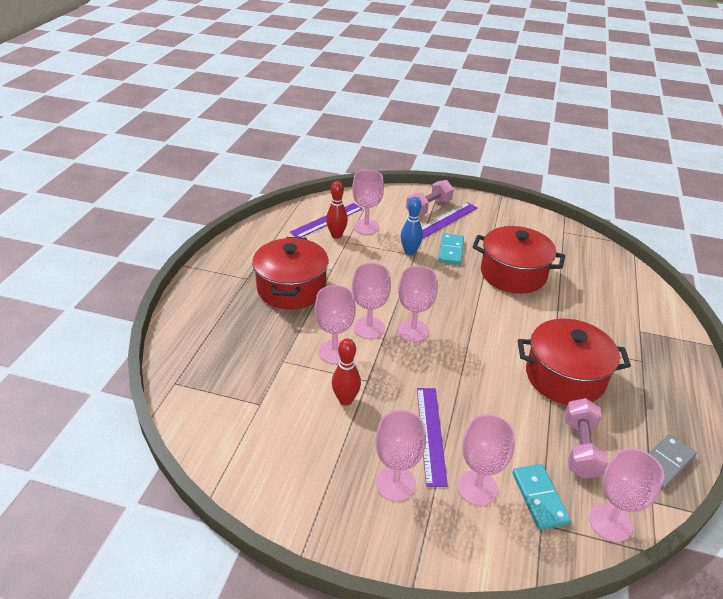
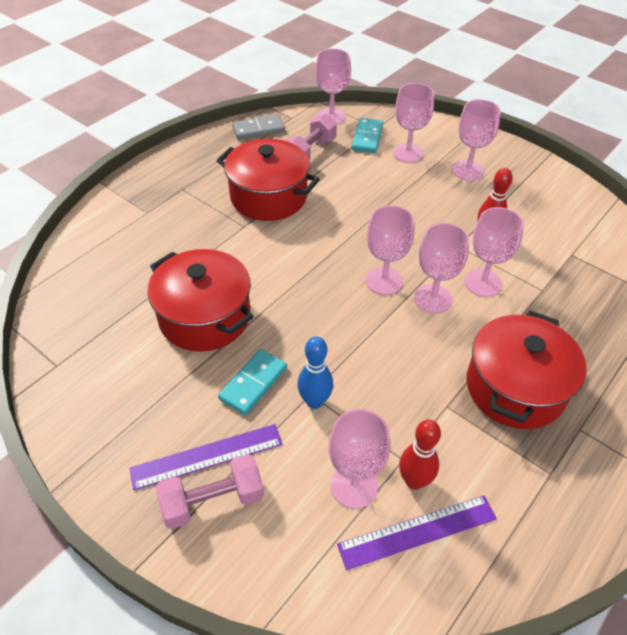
camera: 155 degrees left, 10 degrees up
purple ruler [417,388,448,487] -> none

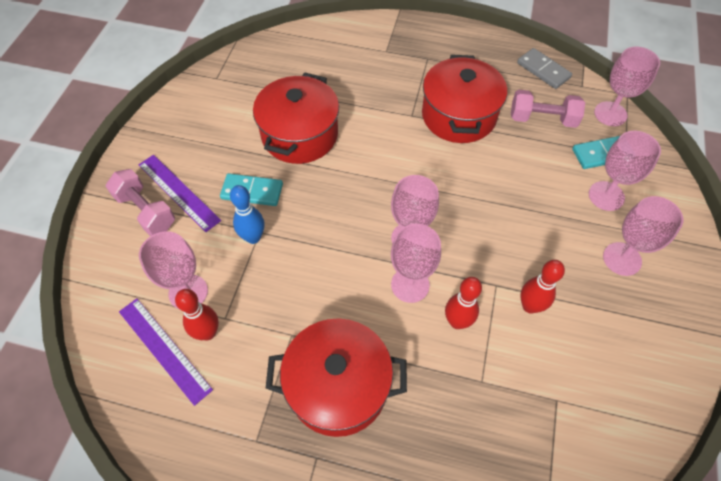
camera: 65 degrees right, 10 degrees up
pink goblet [464,207,524,297] -> red bowling pin [445,277,482,329]

